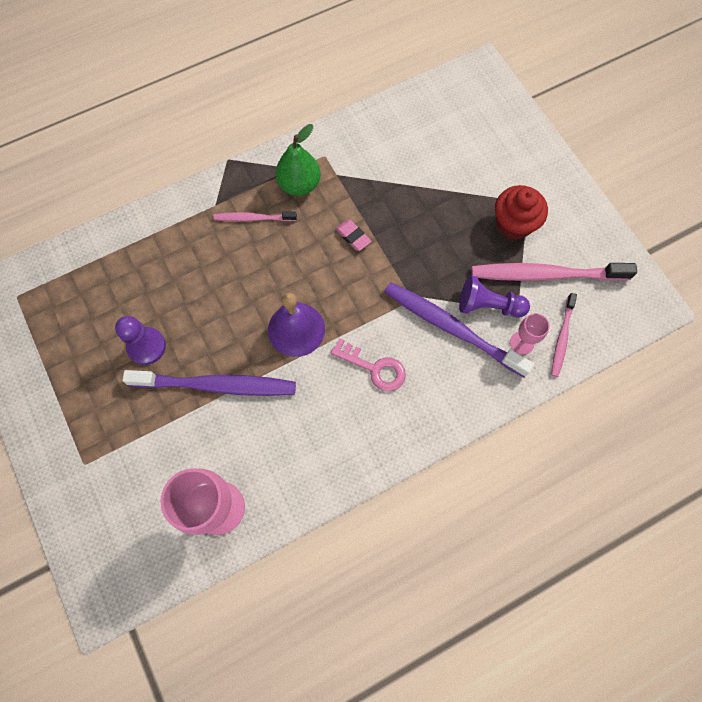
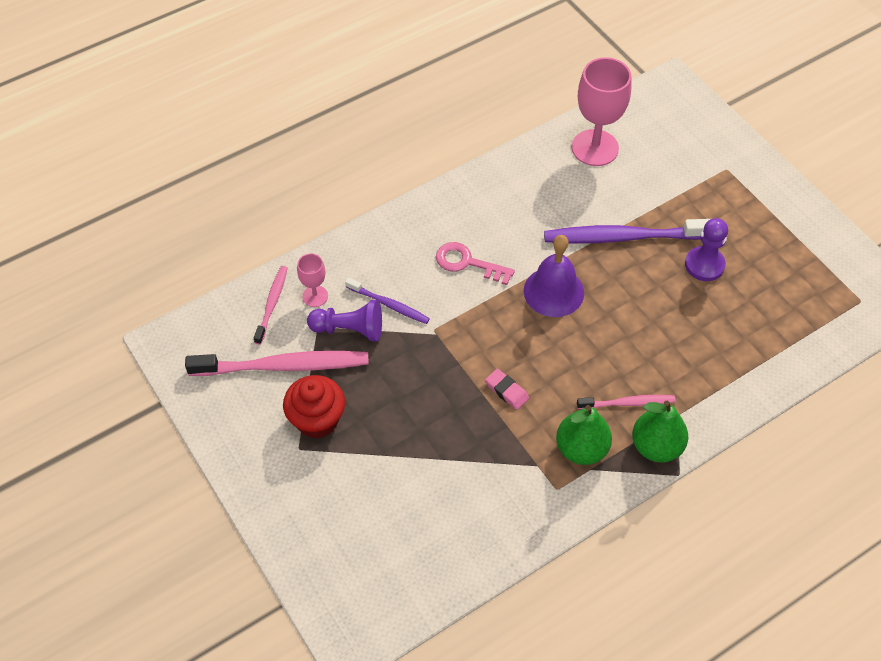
camera: 175 degrees right, 15 degrees down
purple toothbrush [384,282,534,377] -> purple toothbrush [345,277,430,324], size x0.54
none -> green pear [632,400,688,463]

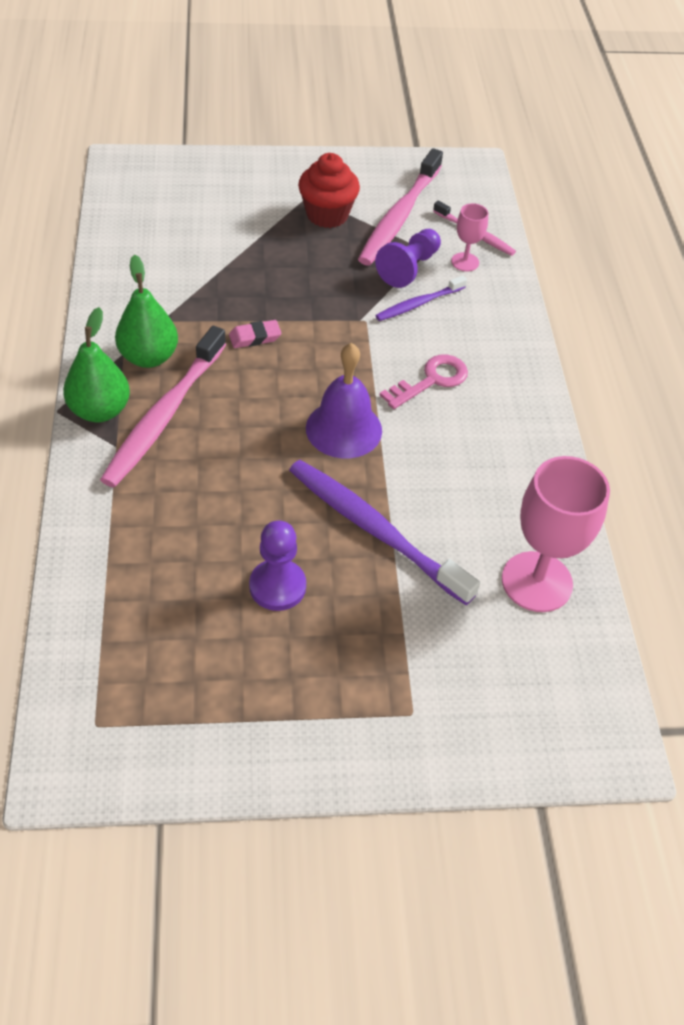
camera: 115 degrees right, 5 degrees down
purple toothbrush [544,219,710,244] -> purple toothbrush turned 75 degrees counterclockwise [289,460,480,605]
pink toothbrush [577,395,676,409] -> pink toothbrush [100,326,226,488], size x1.86

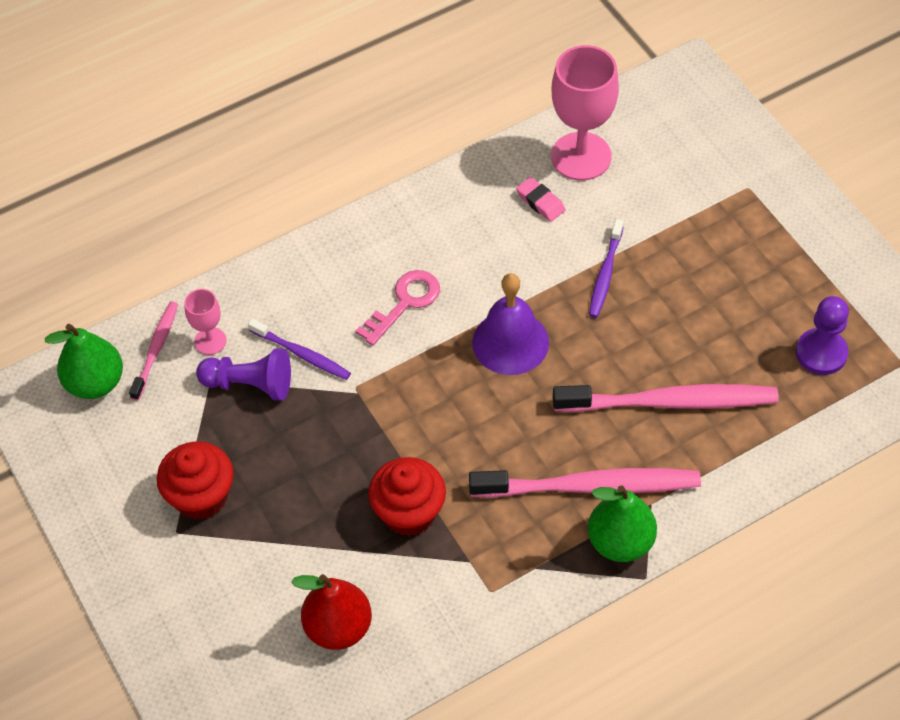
camera: 110 degrees left, 5 degrees up
green pear [115,255,178,368] -> green pear moved to [45,324,123,399]
pink eraser [229,320,281,348] -> pink eraser moved to [516,177,565,222]
purple pawn [249,520,306,611] -> purple pawn moved to [796,296,849,375]
purple toothbrush [289,460,480,605] -> purple toothbrush [589,219,623,318], size x0.54
pink toothbrush [358,148,443,266] -> pink toothbrush moved to [553,384,779,412]
pink key [380,355,468,409] -> pink key turned 105 degrees clockwise [355,270,440,346]
none -> red pear [291,574,372,650]
none -> red cupcake [368,457,446,536]

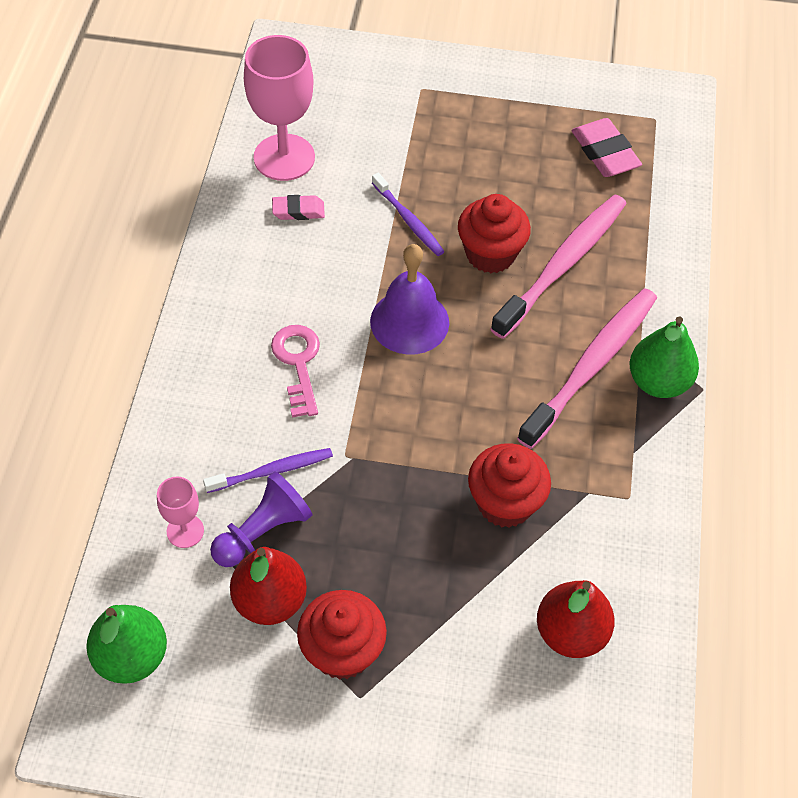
camera: 55 degrees left, 0 degrees up
pink toothbrush [129,302,178,401] -> none
purple pawn [796,296,849,375] -> pink eraser [571,118,642,177]
none -> red pear [230,547,307,625]
none -> red cupcake [458,194,531,273]

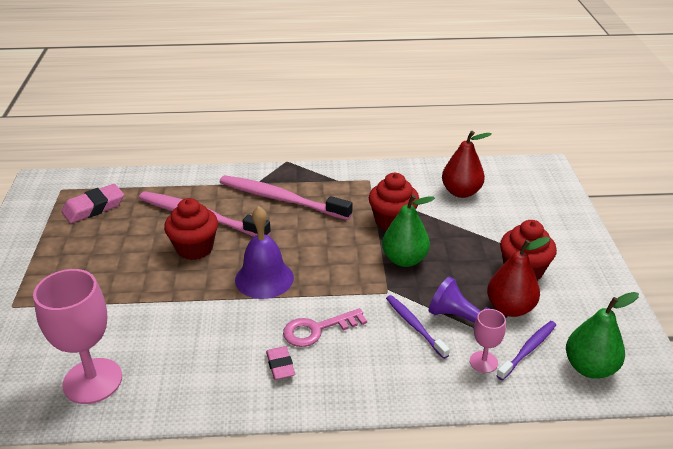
camera: 100 degrees left, 20 degrees down
pink eraser [272,195,325,220] -> pink eraser moved to [266,346,295,380]
purple toothbrush [372,173,445,256] -> purple toothbrush moved to [496,321,556,380]
green pear [630,316,699,398] -> green pear moved to [382,194,435,267]

